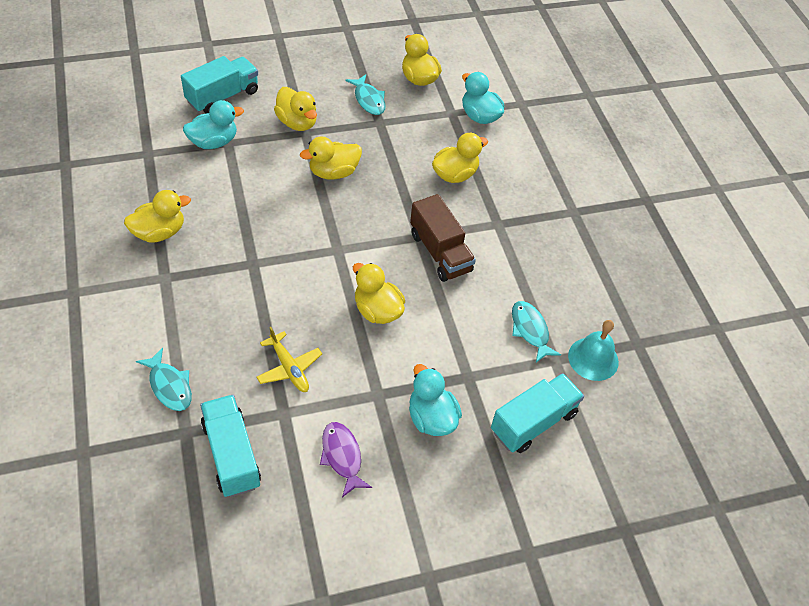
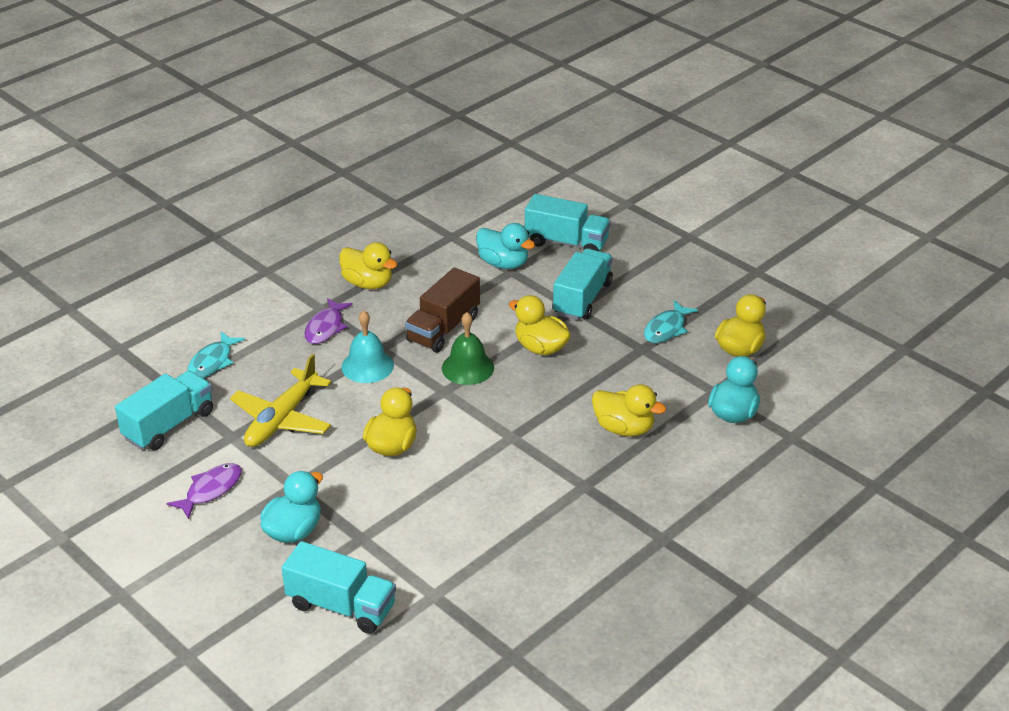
camera: 65 degrees right, 15 degrees down
yellow plane [256,327,322,392] -> yellow plane [230,354,331,447], size x1.54
yellow duck [274,87,317,131] -> turquoise truck [553,249,613,320]
brown truck [410,194,476,282] -> brown truck moved to [405,268,480,353]
turquoise fish [512,301,561,363] -> none
turquoise bell [568,320,619,381] -> turquoise bell moved to [341,310,394,383]
none -> purple fish [304,298,353,344]
none -> green bell [442,312,494,385]

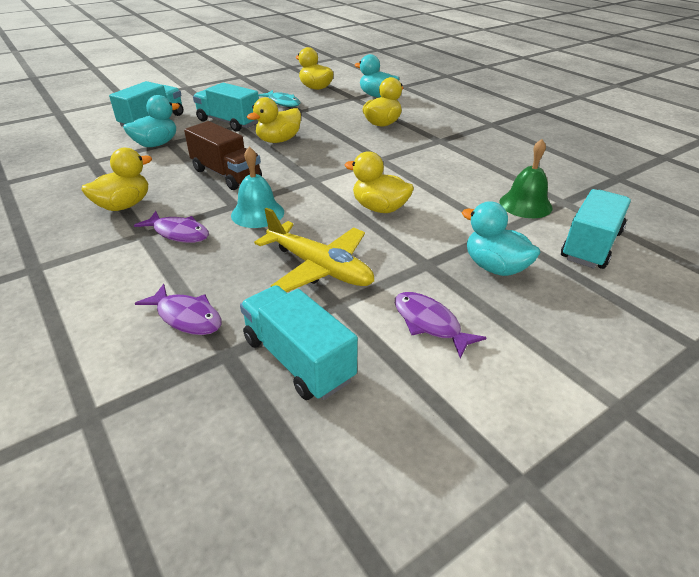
camera: 80 degrees left, 0 degrees up
turquoise fish [187,331,245,378] -> purple fish [135,284,222,335]
green bell [442,312,494,385] -> green bell moved to [499,139,553,218]

